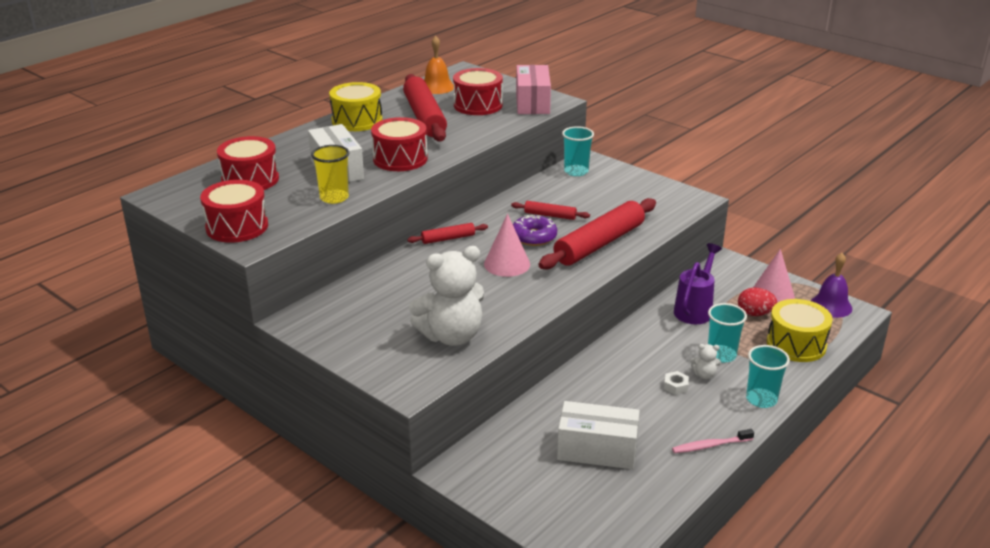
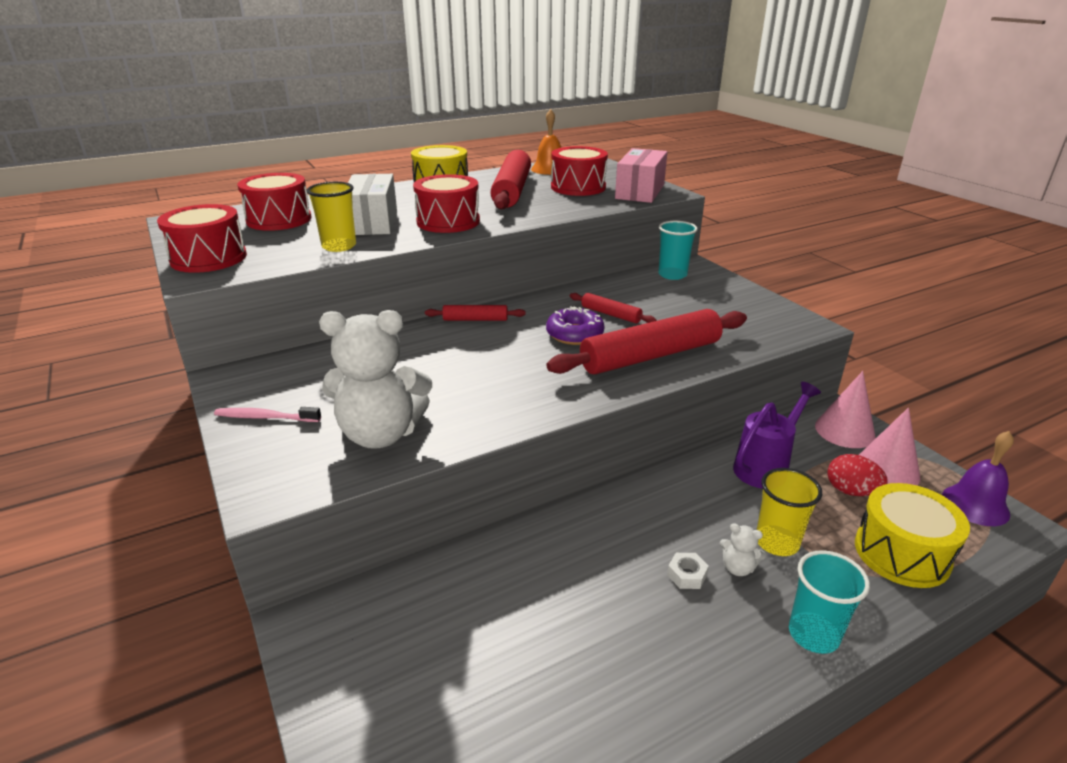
camera: 20 degrees right, 0 degrees up
pink cone [484,214,530,277] -> pink cone moved to [815,371,876,448]
white box [557,401,640,469] -> none
pink toothbrush [672,429,754,453] -> pink toothbrush moved to [214,407,321,422]
turquoise cup [708,303,747,363] -> yellow cup [757,468,822,556]

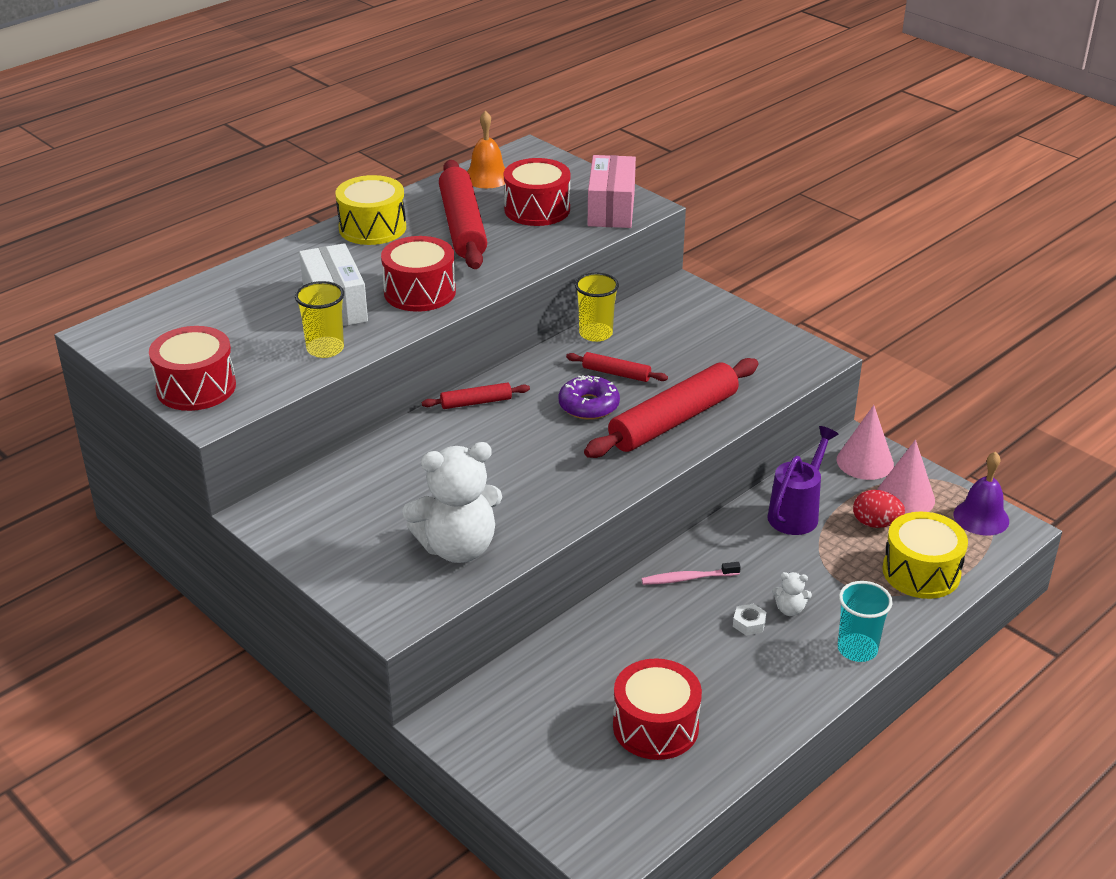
camera: 15 degrees left, 5 degrees up
pink toothbrush [214,407,321,422] -> pink toothbrush moved to [642,562,741,585]
red drum [237,173,311,231] -> red drum moved to [613,658,702,760]
turquoise cup [658,221,698,280] -> none
yellow cup [757,468,822,556] -> yellow cup moved to [575,273,619,342]

